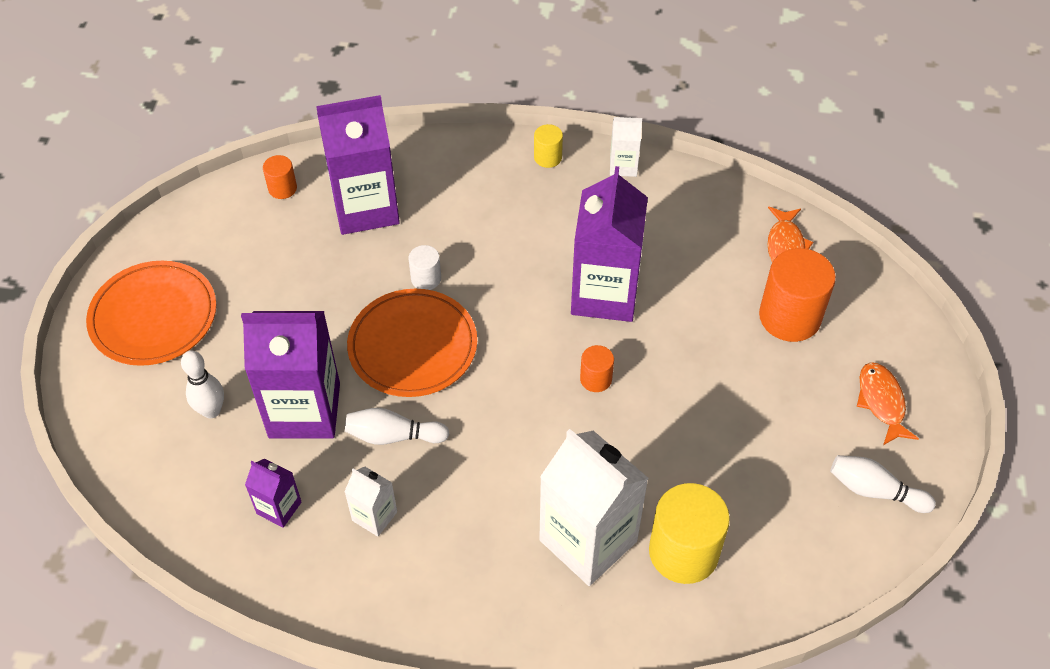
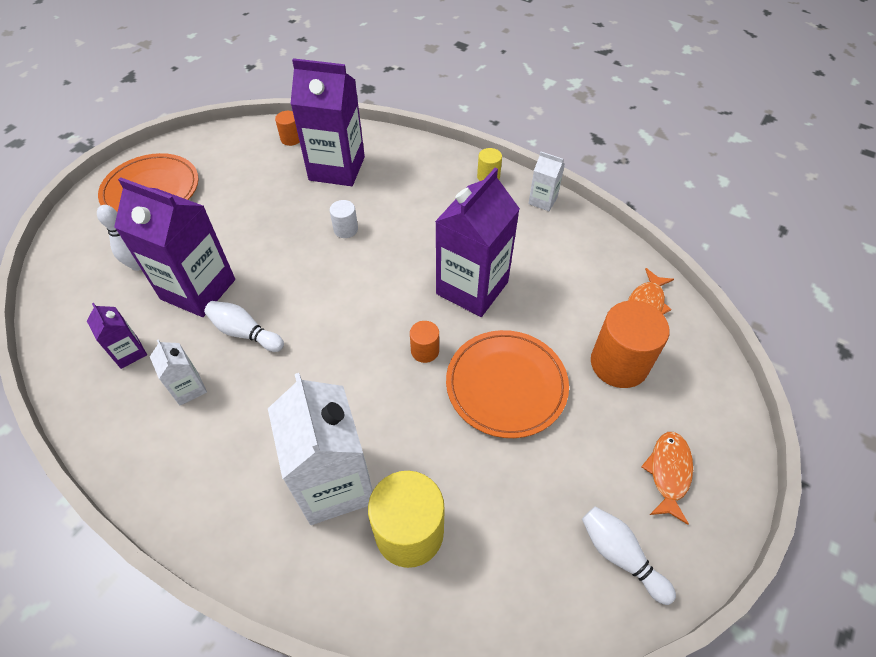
camera: 25 degrees right, 0 degrees up
orange plate [347,289,477,397] -> orange plate moved to [446,330,569,438]

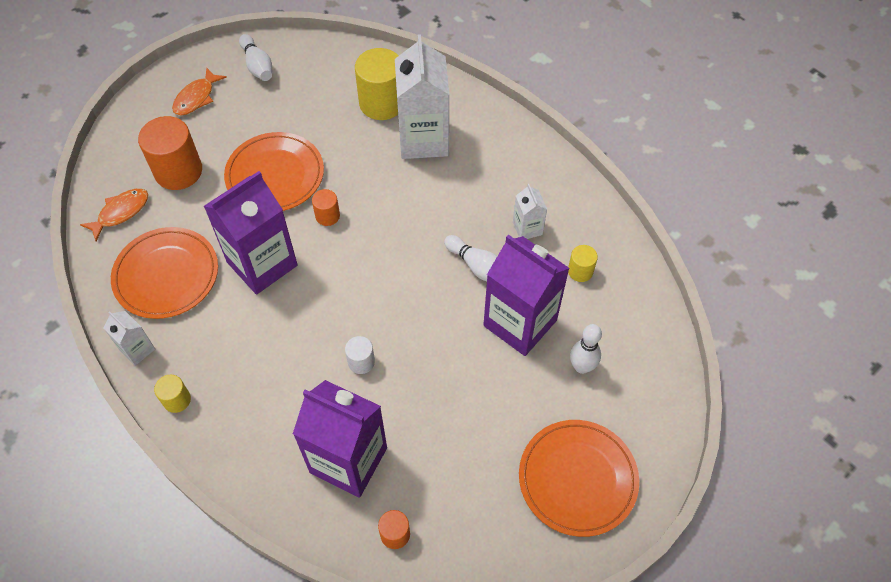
camera: 165 degrees left, 5 degrees up
purple carton [87,303,147,369] -> yellow cylinder [568,245,598,282]
none -> orange plate [111,227,218,319]

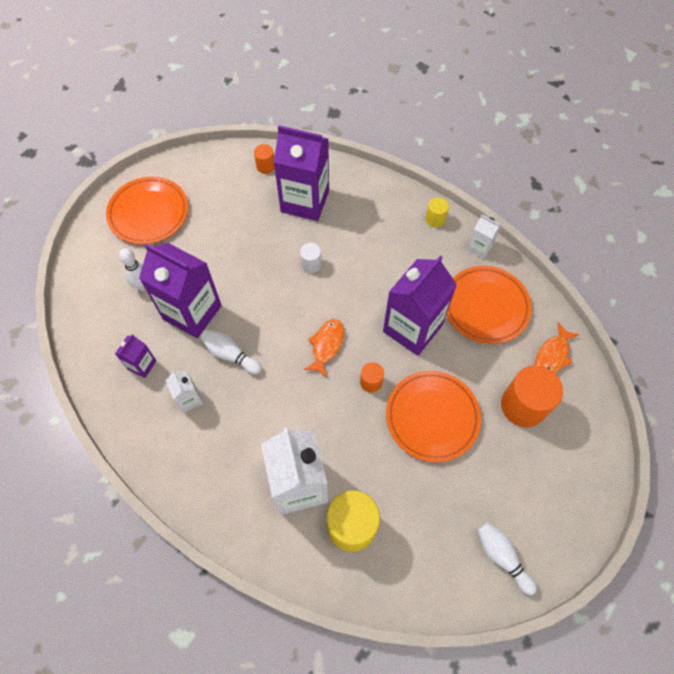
camera: 170 degrees right, 5 degrees up
orange fish [172,67,227,115] -> orange fish moved to [304,319,344,378]
yellow cylinder [568,245,598,282] -> purple carton [115,334,157,378]

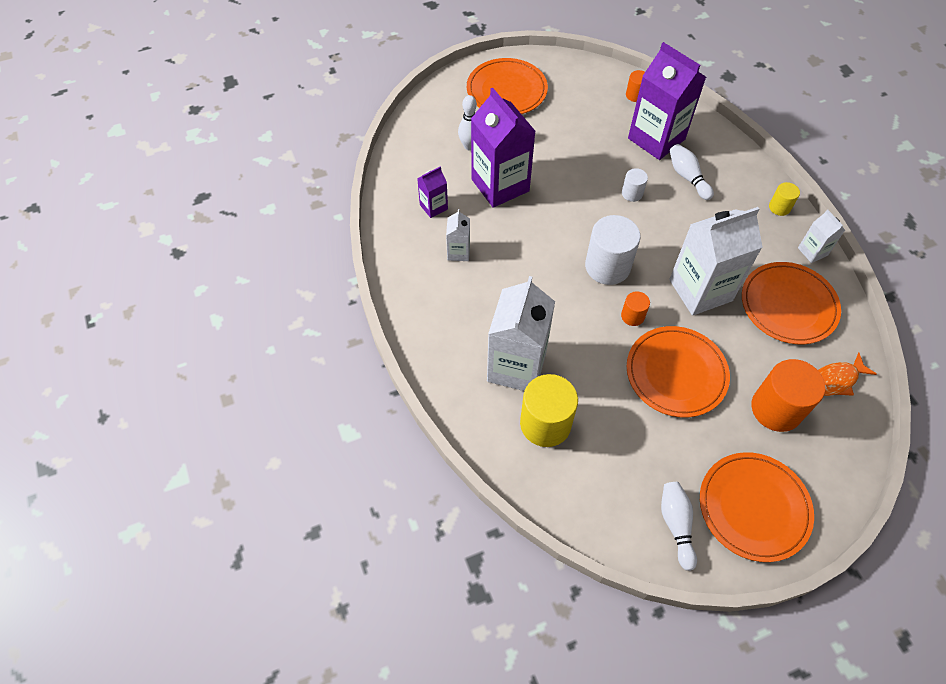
camera: 30 degrees right, 5 degrees down
white bowling pin [201,329,262,374] -> white bowling pin moved to [670,144,714,200]
orange fish [304,319,344,378] -> white cylinder [585,215,641,285]
purple carton [383,256,457,356] -> white carton [669,207,763,316]
none -> orange plate [700,452,814,562]

